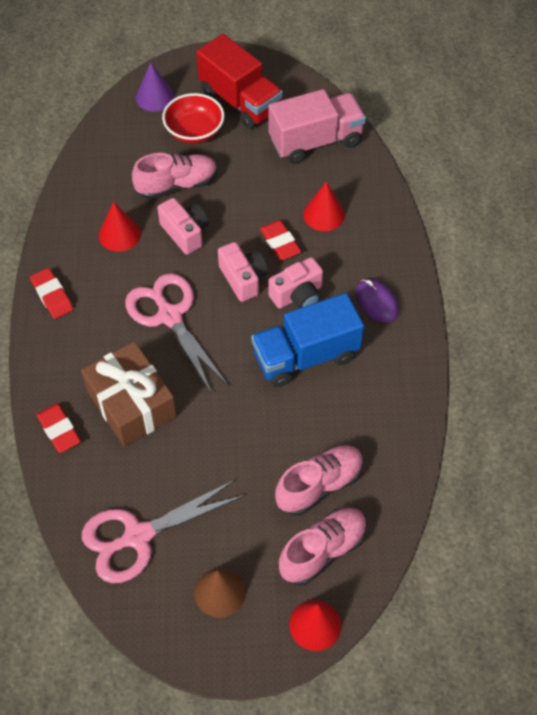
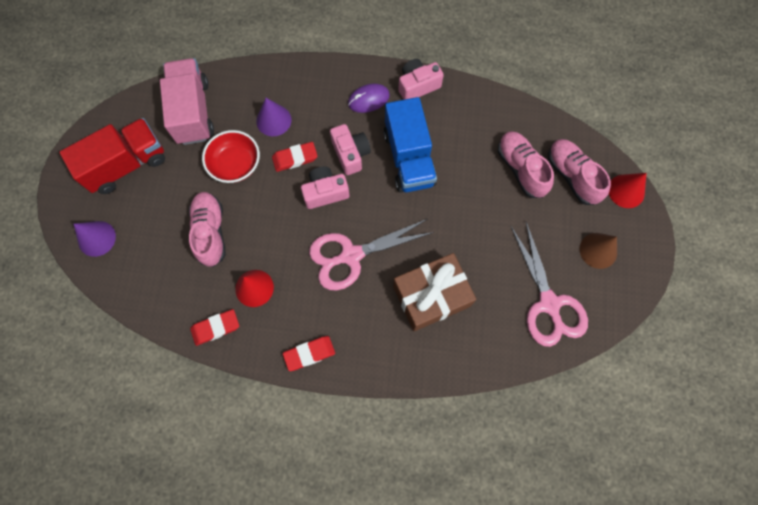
camera: 80 degrees left, 15 degrees up
red eraser [36,403,81,453] -> red eraser moved to [190,309,239,346]
pink camera [158,198,209,255] -> pink camera moved to [398,59,444,100]
red bowl [162,93,224,144] -> red bowl moved to [202,130,260,183]
red cone [303,181,345,231] -> purple cone [256,98,291,136]

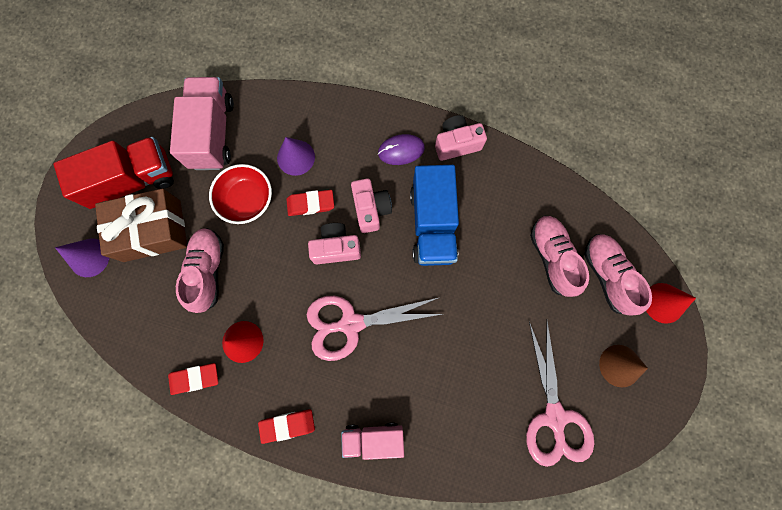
camera: 10 degrees right, 5 degrees up
brown gift [393,253,476,331] -> brown gift moved to [95,189,187,262]
none -> pink truck [341,422,404,460]

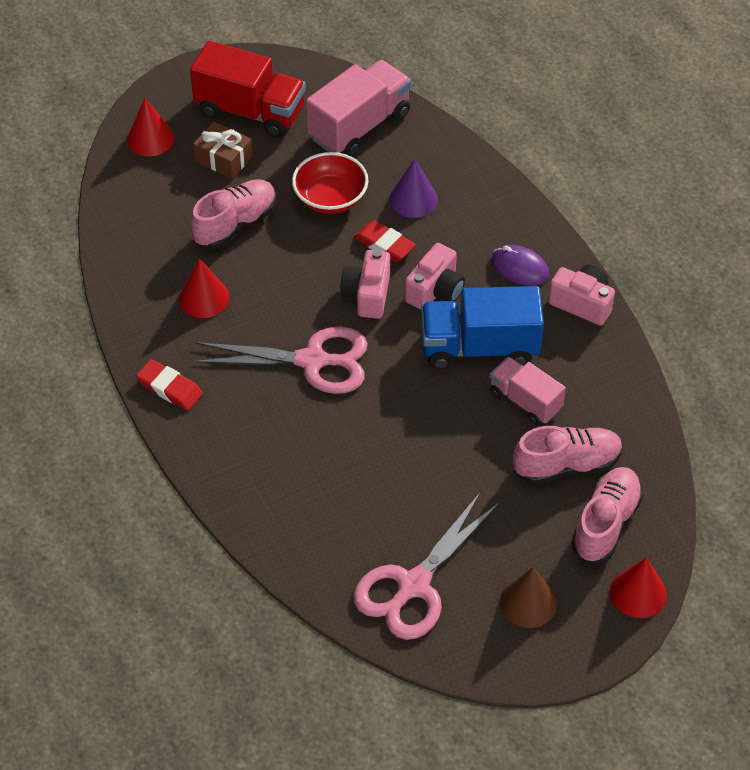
camera: 45 degrees right, 25 degrees down
purple cone [55,239,109,277] -> red cone [127,98,175,156]
brown gift [95,189,187,262] -> brown gift [193,122,253,179], size x0.58
red eraser [168,363,218,395] -> none
pink scissors [307,296,442,361] -> pink scissors turned 150 degrees clockwise [193,327,368,394]
pink camera [308,223,361,264] -> pink camera turned 120 degrees counterclockwise [340,250,390,319]
pink truck [341,422,404,460] -> pink truck moved to [490,356,566,425]
blue truck [410,165,459,266] -> blue truck turned 45 degrees clockwise [421,286,544,370]
pink shoe [530,215,589,297] -> pink shoe turned 45 degrees clockwise [513,426,623,484]

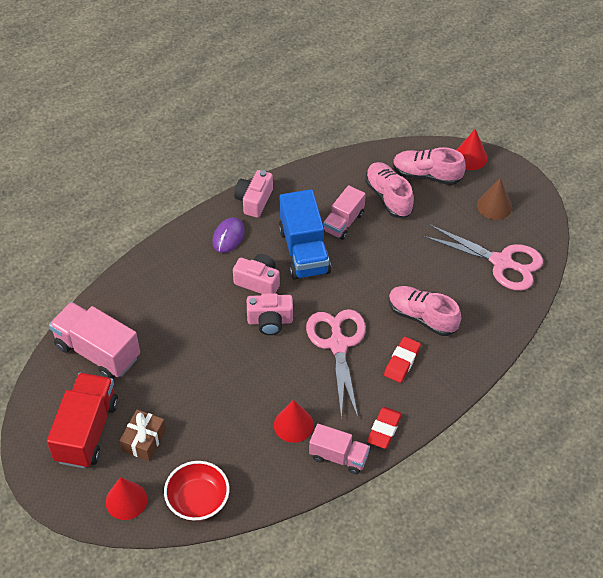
camera: 100 degrees left, 0 degrees up
pink shoe [190,179,276,249] -> pink shoe moved to [389,286,461,336]
red bowl [292,152,369,214] -> red bowl moved to [164,461,230,521]
red eraser [354,220,416,262] -> red eraser moved to [384,337,421,383]
purple cone [389,159,438,218] -> none
none -> pink truck [309,424,370,474]

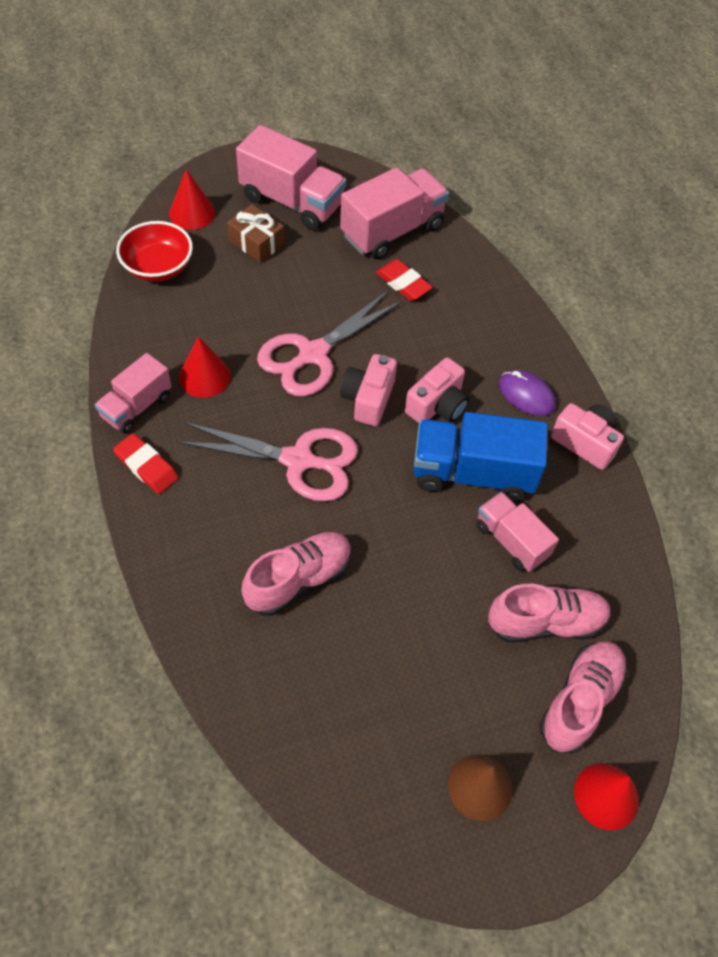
camera: 105 degrees right, 5 degrees up
red truck [47,373,118,468] -> pink truck [236,125,346,230]
red eraser [384,337,421,383] -> red eraser moved to [376,259,433,301]
pink scissors [423,225,543,291] -> pink scissors moved to [257,290,403,396]

